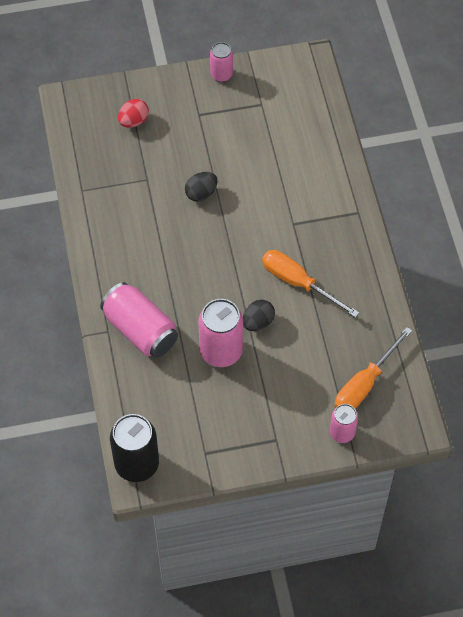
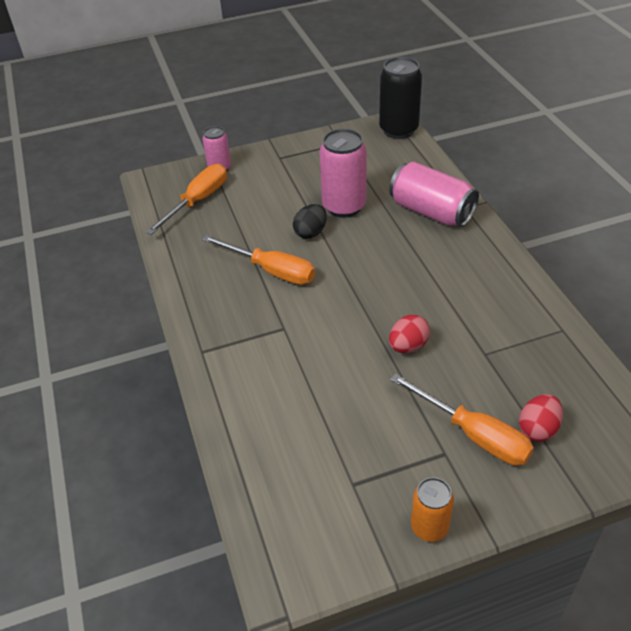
camera: 175 degrees right, 15 degrees down
black egg [185,172,217,202] -> red egg [389,315,430,353]
pink can [210,42,233,82] -> orange can [411,477,454,542]
none -> orange screwdriver [390,373,534,466]

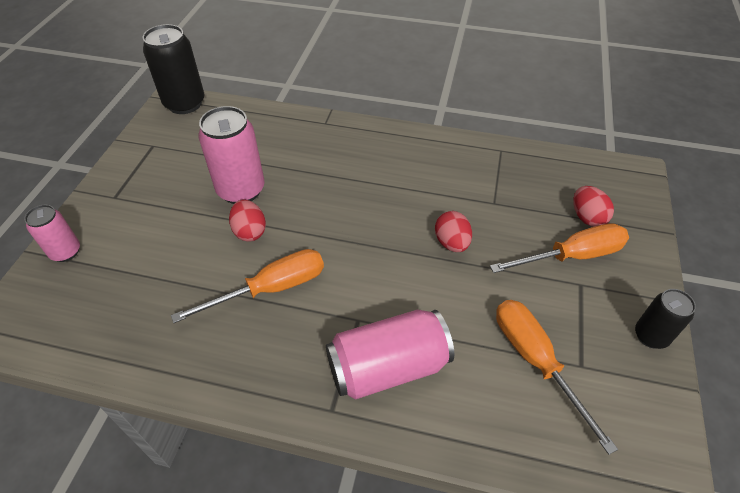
camera: 60 degrees left, 5 degrees up
orange screwdriver [146,164,227,235] -> orange screwdriver moved to [496,300,618,455]
black egg [293,204,327,239] -> red egg [229,199,266,242]
pink can [389,162,479,227] -> pink can moved to [326,310,454,399]
orange can [411,477,454,542] -> black can [635,289,696,349]

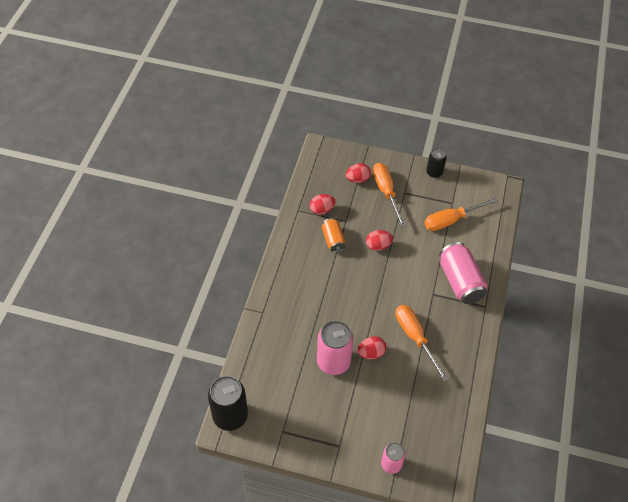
camera: 90 degrees left, 5 degrees up
none -> red egg [309,194,336,215]
none -> orange can [322,218,345,253]

